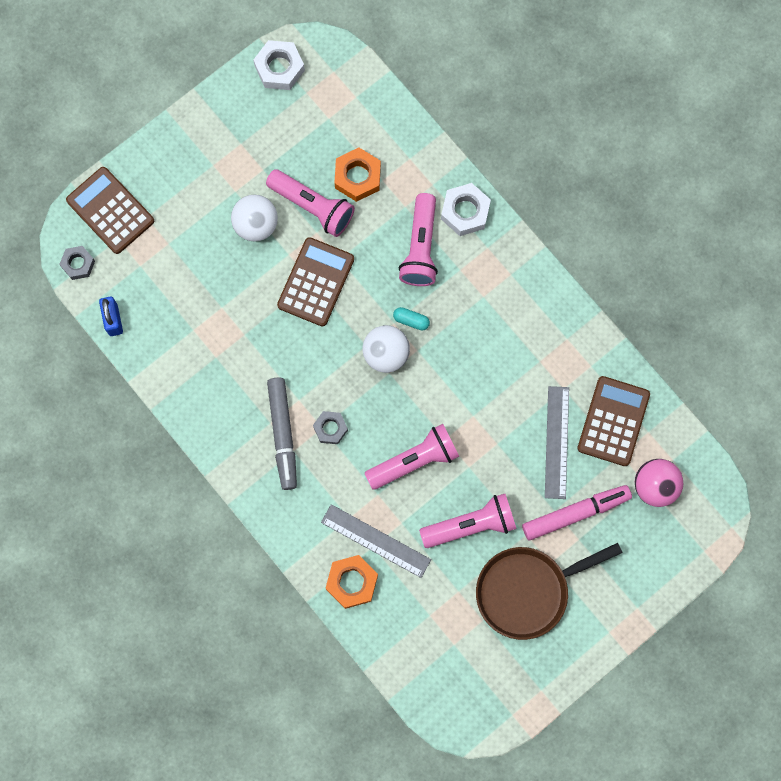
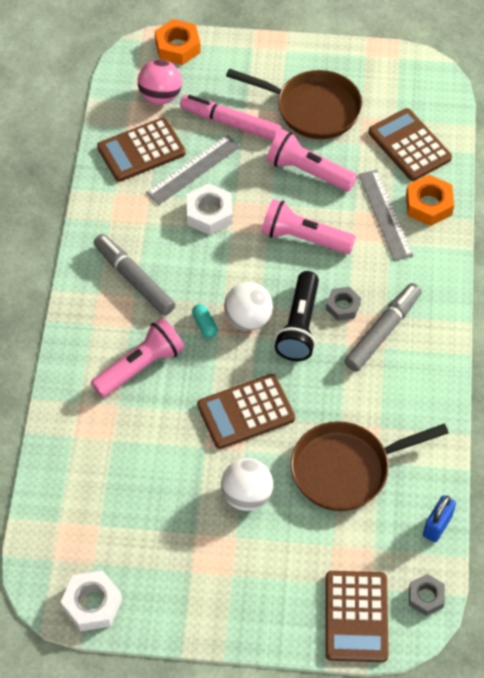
camera: 135 degrees left, 20 degrees down
pink flashlight [266,169,355,237] -> none
orange nut [334,148,381,202] -> orange nut moved to [155,19,201,65]
white nut [441,183,491,236] -> white nut moved to [187,183,232,235]
none -> grey marker [94,234,176,316]
none -> black flashlight [275,271,319,361]
none -> brown pan [291,421,449,511]
none -> brown calculator [369,108,452,181]

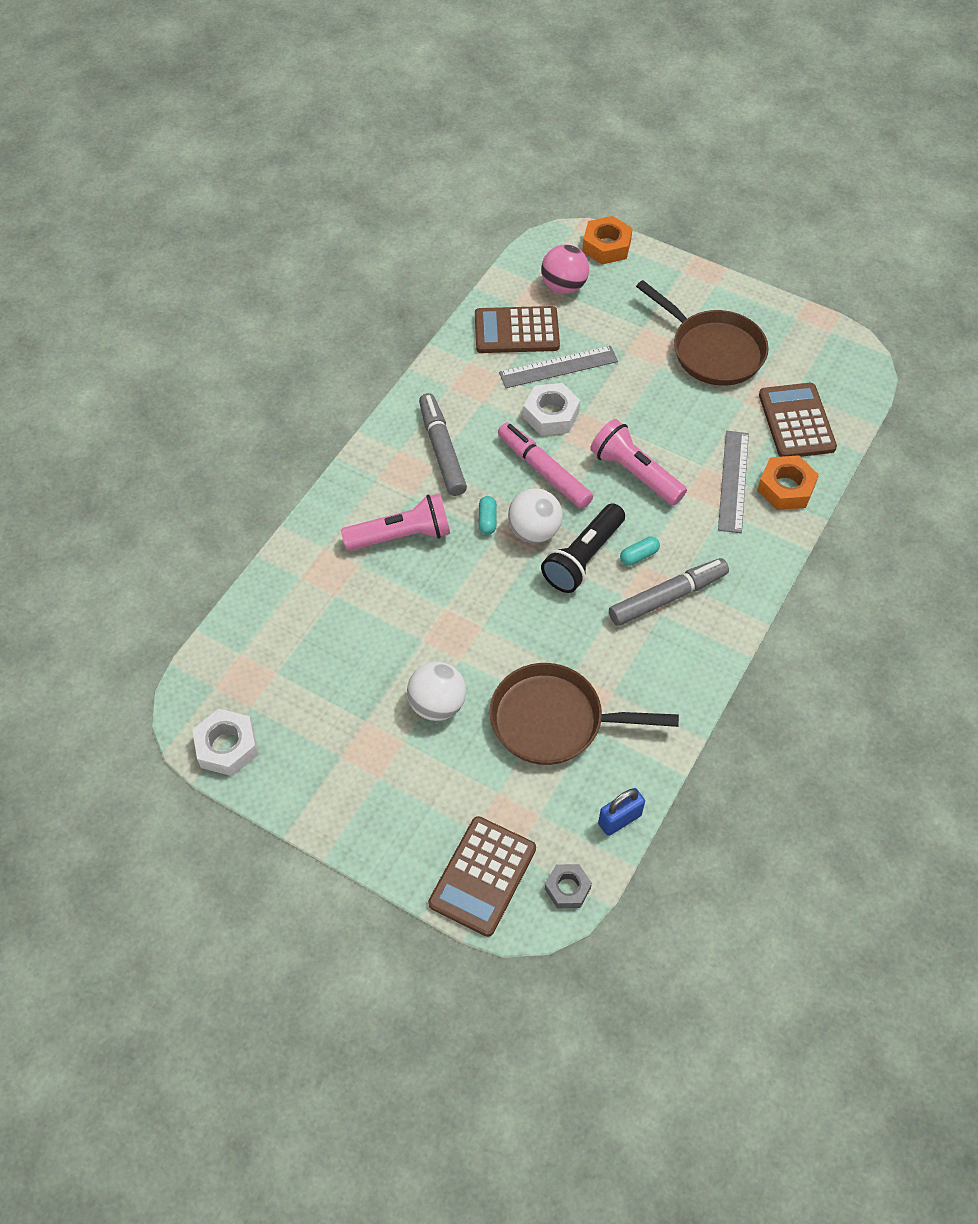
camera: 25 degrees right, 0 degrees up
pink marker [180,95,281,141] -> pink marker moved to [498,422,593,509]
brown calculator [197,374,295,449] -> none
pink flashlight [267,129,357,191] -> none
grey nut [326,287,361,321] -> turquoise capsule [620,536,660,566]

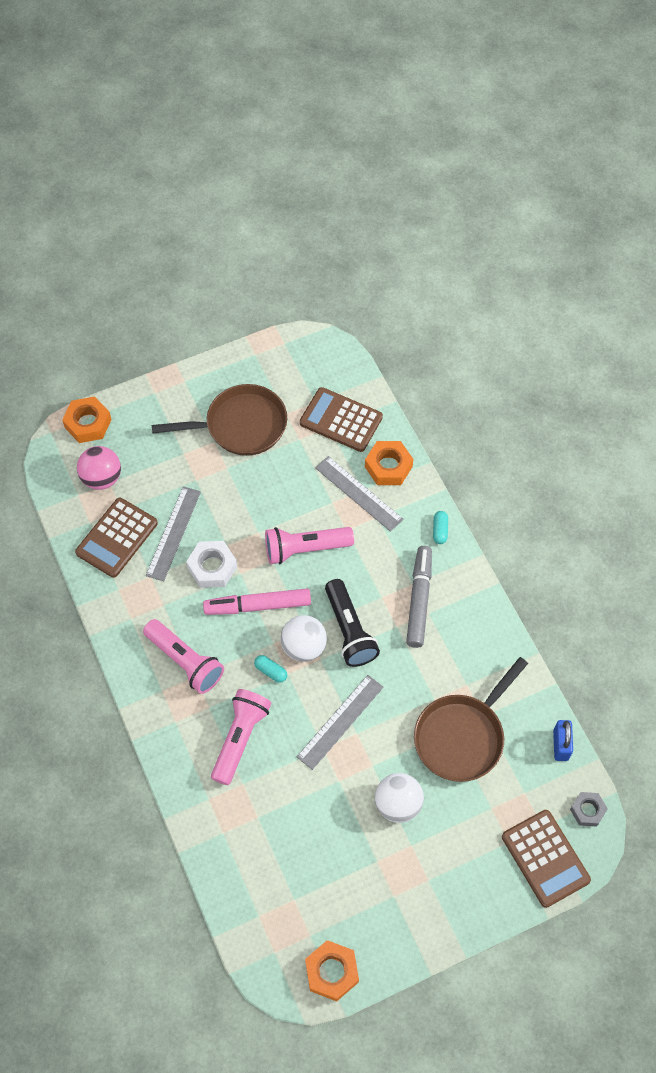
camera: 55 degrees left, 5 degrees up
white nut [192,708,258,776] -> orange nut [305,940,359,1001]
grey marker [419,393,467,496] -> pink flashlight [143,619,224,694]
turquoise capsule [620,536,660,566] -> turquoise capsule moved to [433,511,448,544]
none -> grey ruler [297,675,384,770]

